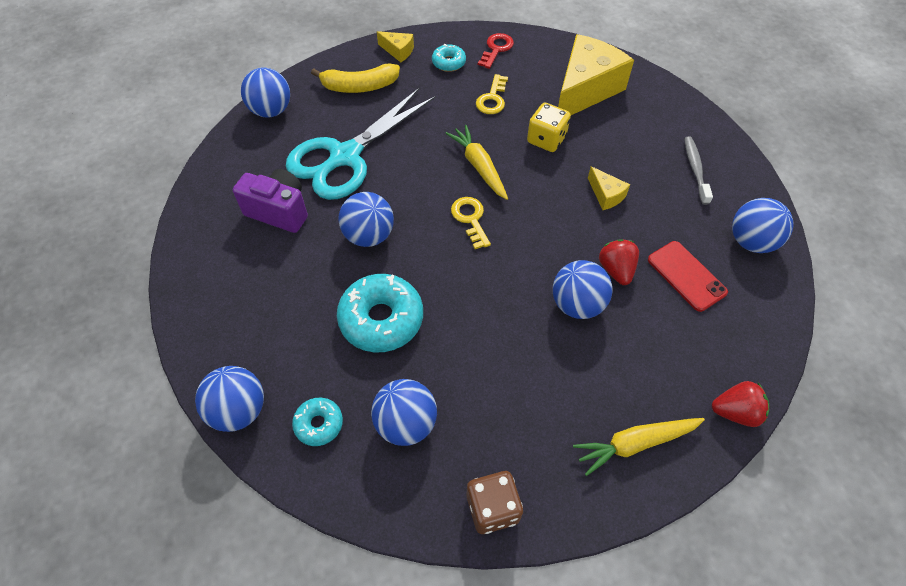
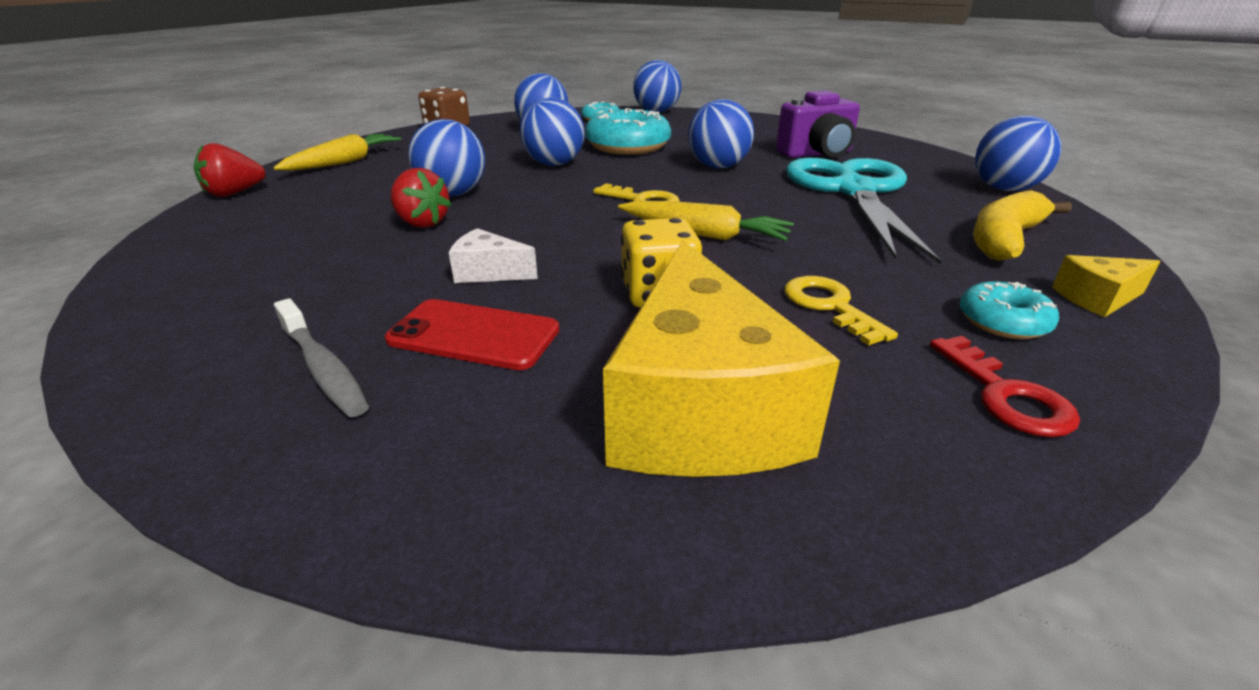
camera: 140 degrees right, 25 degrees down
yellow cheese [588,166,630,210] -> white cheese [449,228,538,283]
red phone [648,241,728,312] -> red phone moved to [385,299,560,370]
blue ball [732,198,794,253] -> blue ball moved to [520,97,585,166]

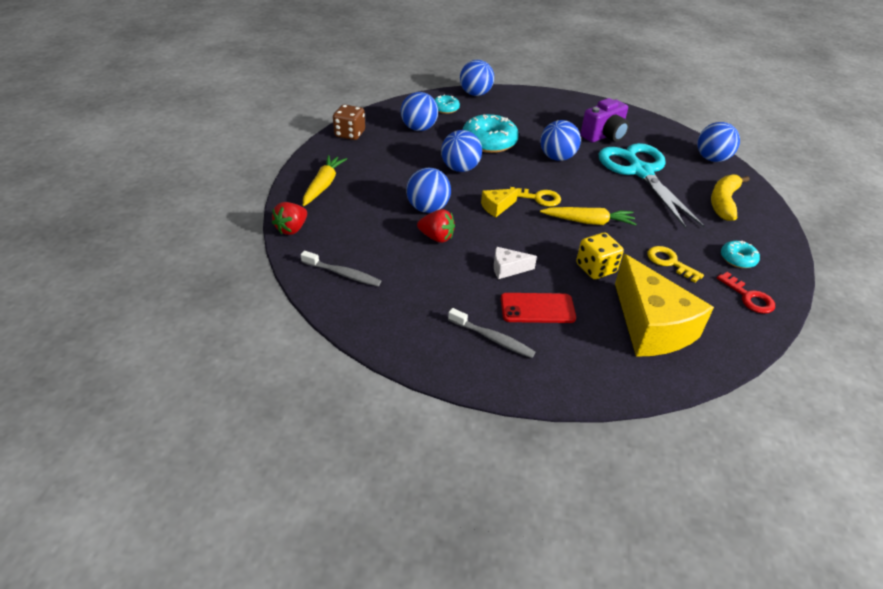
camera: 20 degrees left, 10 degrees up
yellow cheese [1052,255,1161,317] -> yellow cheese moved to [481,188,518,217]
none -> grey toothbrush [301,251,381,286]

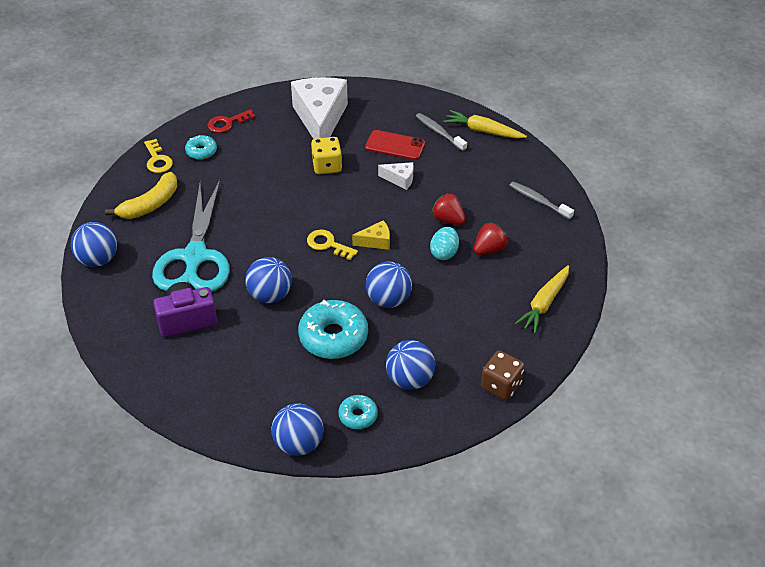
camera: 160 degrees left, 5 degrees up
red strawberry [272,202,307,235] -> red strawberry moved to [474,222,508,255]
blue ball [406,168,451,213] -> turquoise egg [430,227,459,260]
yellow carrot [540,207,636,225] -> yellow carrot moved to [443,110,527,139]
yellow cheese [615,254,714,357] -> white cheese [291,77,348,139]
yellow key [647,246,704,283] -> yellow key moved to [144,139,173,173]
red key [717,272,775,314] -> red key turned 105 degrees counterclockwise [208,109,256,133]

